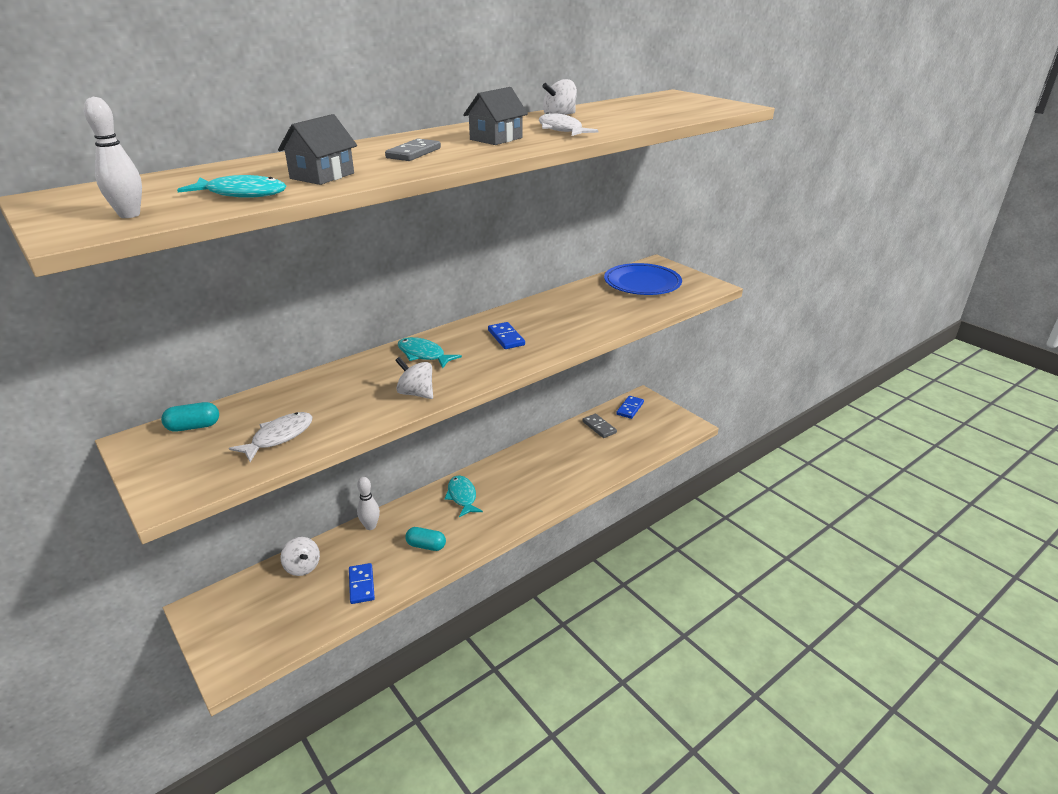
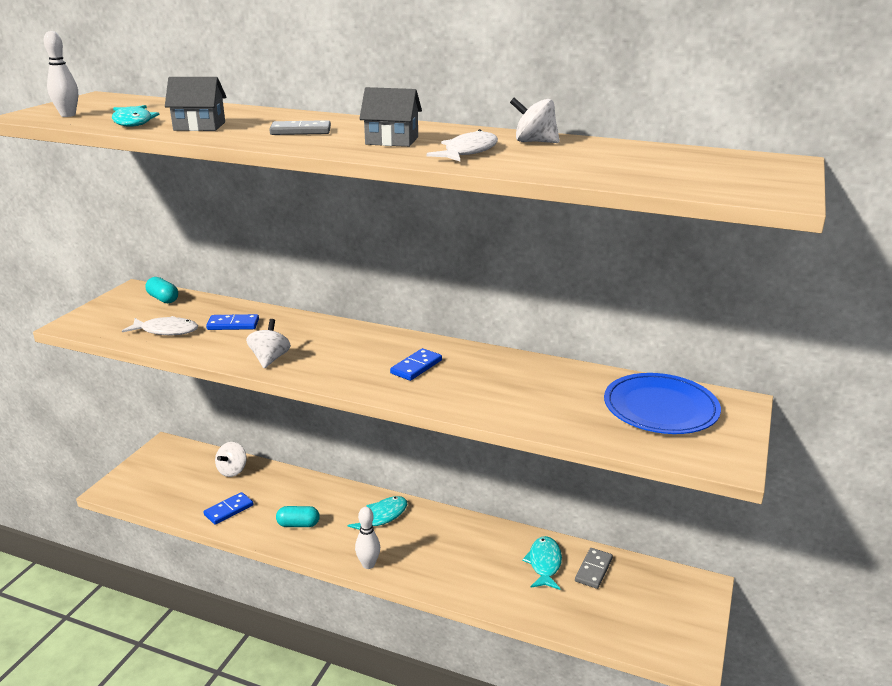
camera: 60 degrees right, 5 degrees down
white bowling pin [357,477,380,530] -> white bowling pin moved to [355,507,380,569]
turquoise fish [398,337,462,368] -> turquoise fish moved to [522,536,562,590]
turquoise capsule [405,527,446,551] -> turquoise capsule turned 75 degrees counterclockwise [276,506,320,527]
blue domino [616,396,644,419] -> blue domino moved to [206,314,259,330]

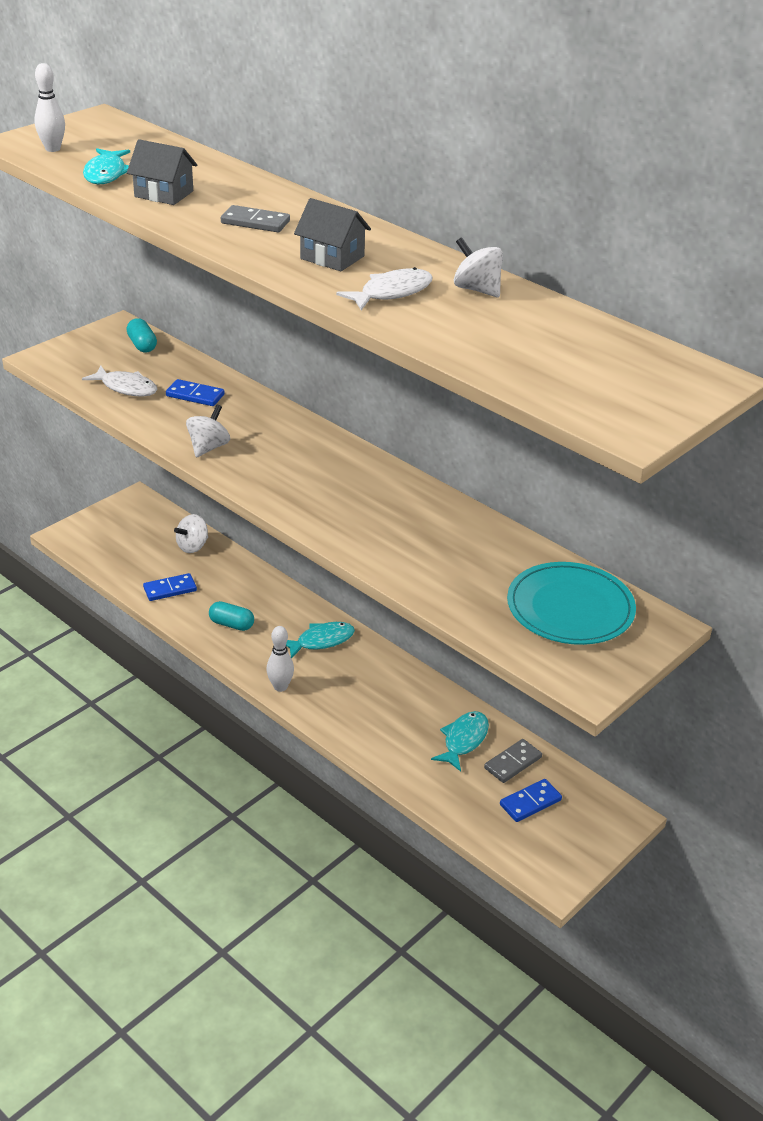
camera: 20 degrees right, 10 degrees up
blue domino [390,348,442,381] -> blue domino moved to [500,779,562,822]
blue plate [604,373,721,434] -> turquoise plate [507,562,636,645]

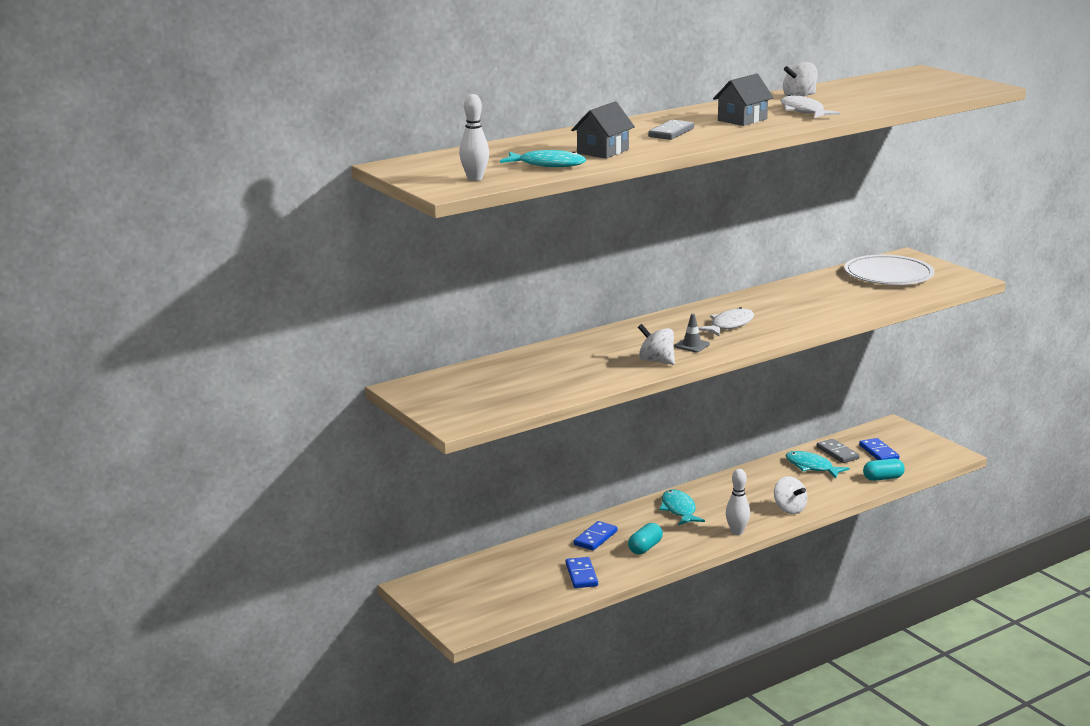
camera: 75 degrees left, 15 degrees down
white fish [82,366,157,396] -> white fish moved to [698,307,754,336]
turquoise capsule [126,318,157,352] -> turquoise capsule moved to [863,459,905,481]
blue domino [166,379,225,406] -> blue domino moved to [574,521,618,551]
white spinning top [174,514,208,553] -> white spinning top moved to [774,476,808,514]
turquoise plate [507,562,636,645] -> white plate [844,255,934,285]
none -> grey traffic cone [674,314,710,352]

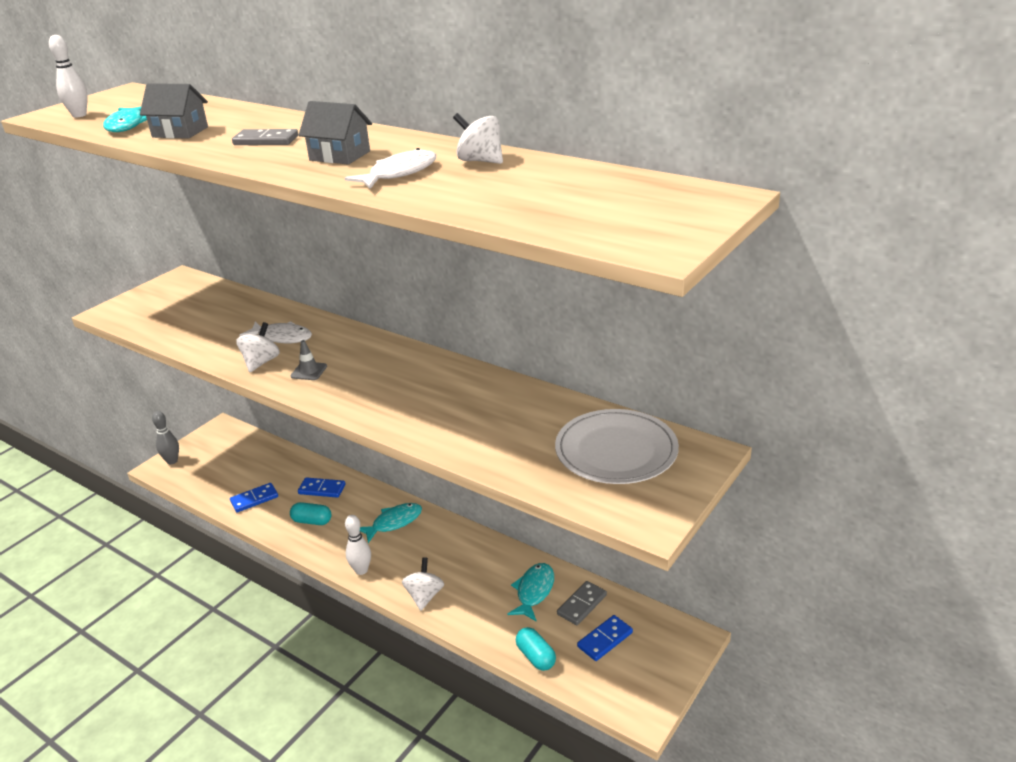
camera: 70 degrees right, 10 degrees up
white fish [698,307,754,336] -> white fish moved to [239,321,312,343]
white spinning top [774,476,808,514] -> white spinning top turned 150 degrees clockwise [402,557,444,611]
none -> grey bowling pin [152,411,179,464]

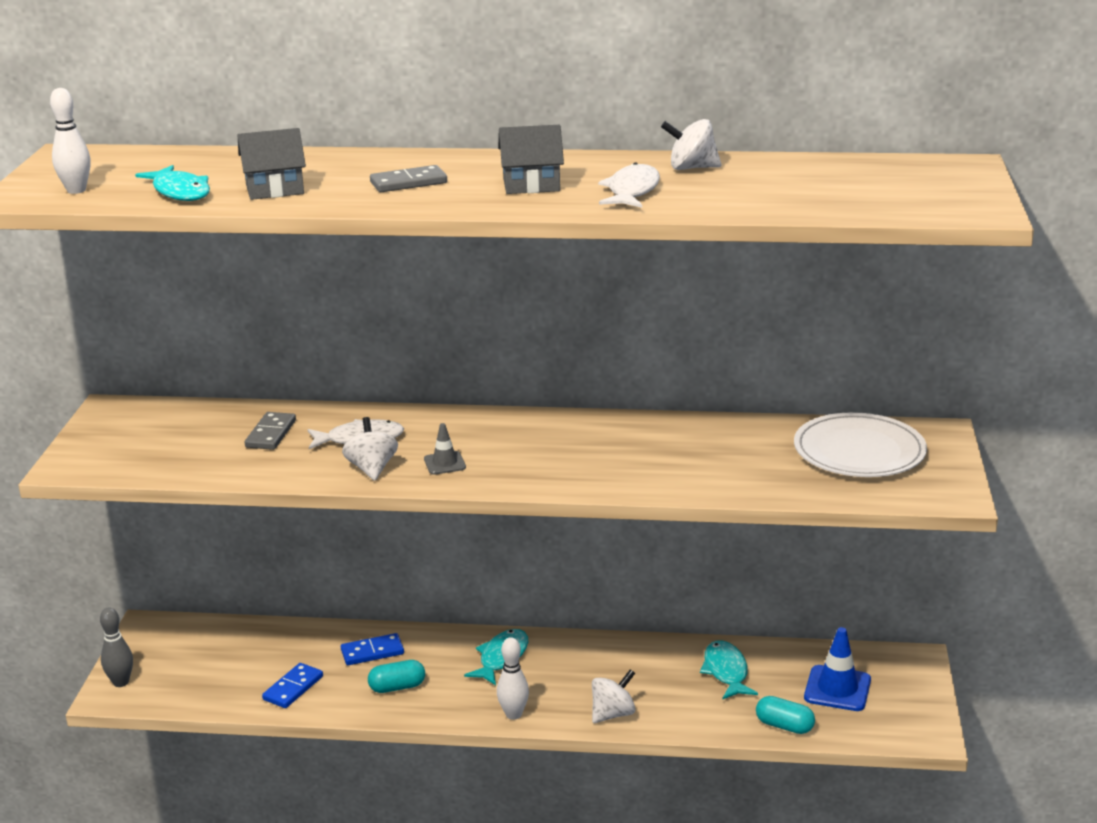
camera: 30 degrees left, 5 degrees down
white spinning top [402,557,444,611] -> white spinning top turned 75 degrees clockwise [592,669,635,723]
grey domino [557,581,607,625] -> grey domino moved to [245,412,296,450]
blue domino [577,615,633,661] -> blue traffic cone [804,627,871,711]

